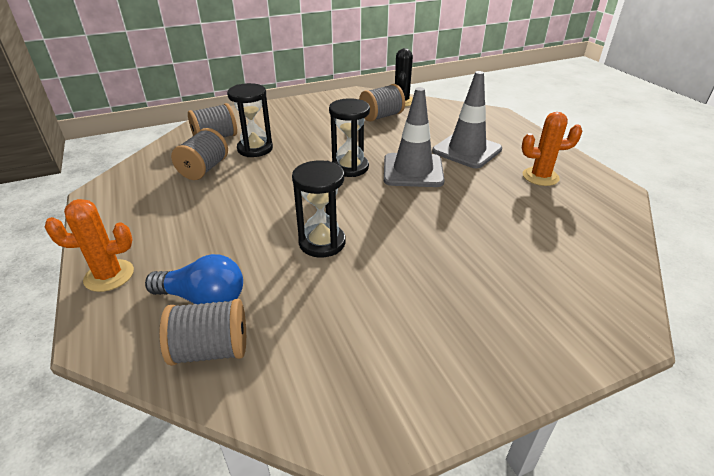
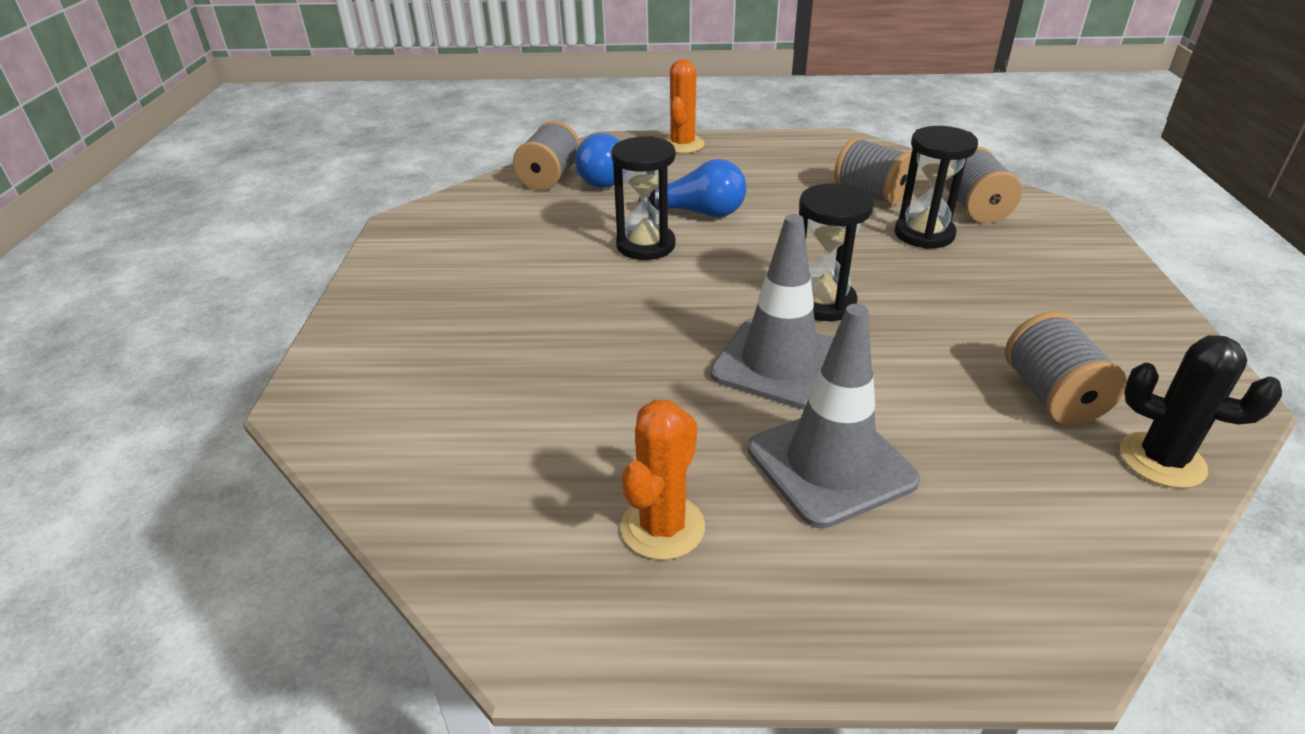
camera: 115 degrees right, 0 degrees up
none -> blue light bulb [639,159,746,217]

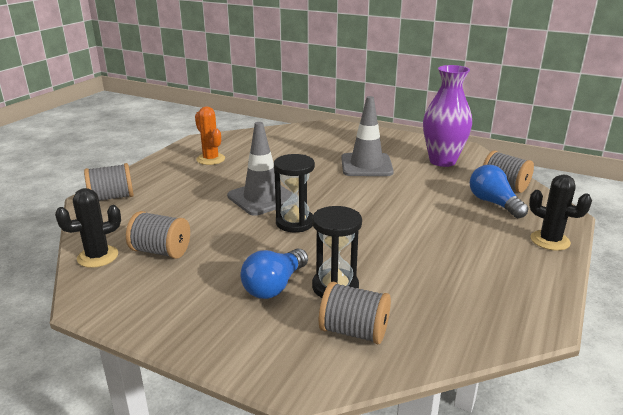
camera: 115 degrees right, 10 degrees down
black hourglass [611,136,676,260] -> none
blue light bulb [639,159,746,217] -> blue light bulb moved to [241,248,308,299]
orange cactus [665,59,705,153] -> black cactus [529,174,592,251]
grey traffic cone [748,304,920,529] -> grey traffic cone moved to [341,96,394,176]
grey spool [834,137,912,205] -> grey spool moved to [84,163,134,201]
none -> purple vase [423,65,472,167]

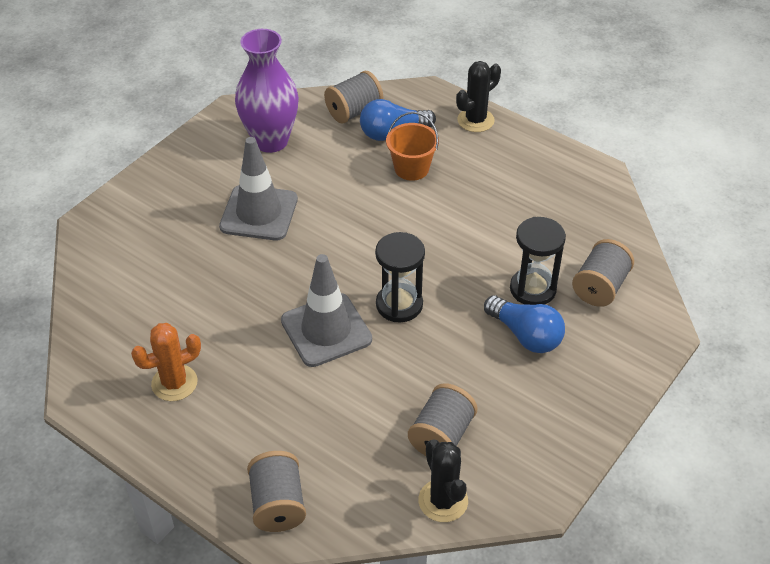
camera: 80 degrees left, 20 degrees up
none -> orange bucket [386,112,439,181]

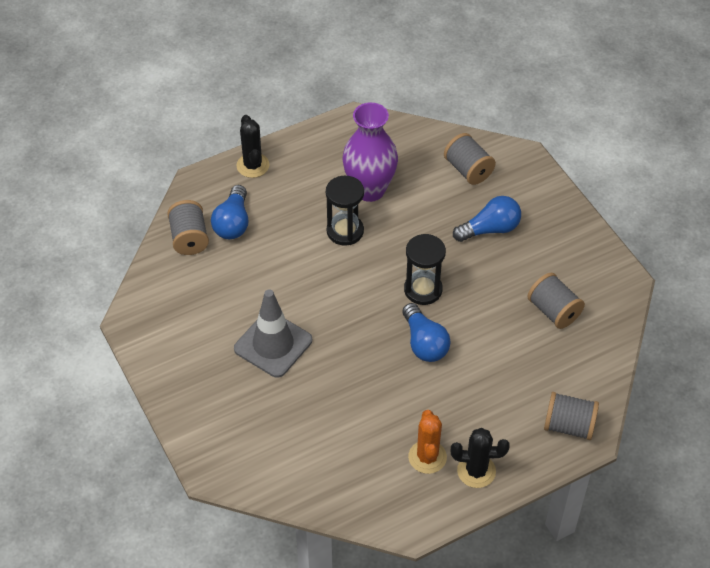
camera: 65 degrees left, 5 degrees up
purple vase [235,29,299,153] -> purple vase moved to [342,102,398,202]
grey traffic cone [281,254,372,367] -> blue light bulb [402,303,451,362]
orange bucket [386,112,439,181] -> none
black cactus [418,439,468,522] -> black cactus moved to [451,428,510,488]
black hourglass [510,217,566,305] -> black hourglass moved to [326,176,364,246]

